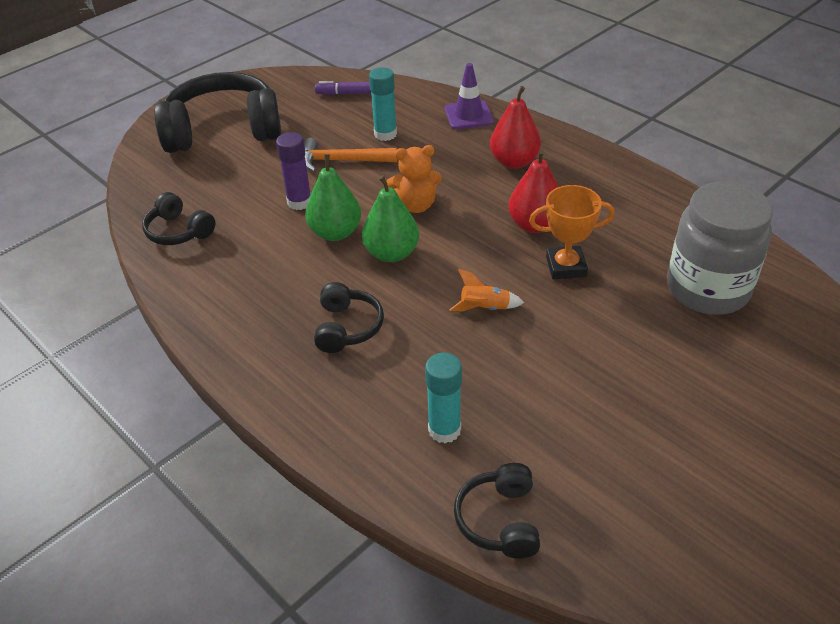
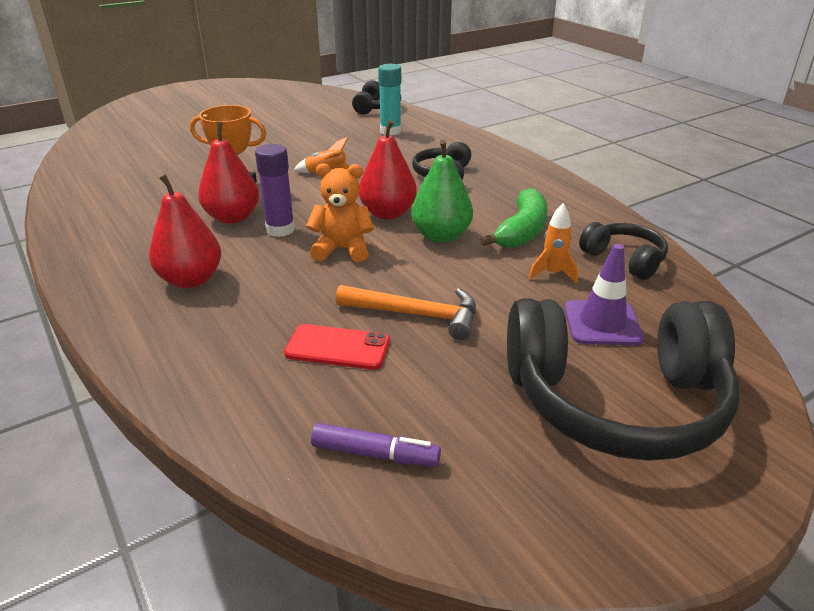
camera: 170 degrees left, 10 degrees down
purple glue stick [276,132,311,210] -> purple glue stick moved to [255,144,295,237]
green pear [362,175,419,262] -> red pear [359,120,417,219]
turquoise glue stick [369,67,397,141] -> red phone [284,324,390,370]
purple traffic cone [445,63,494,129] -> purple traffic cone moved to [564,244,644,345]
grey jar [667,182,773,315] -> none
none -> green banana [480,188,547,248]
none -> orange rocket [529,203,578,284]

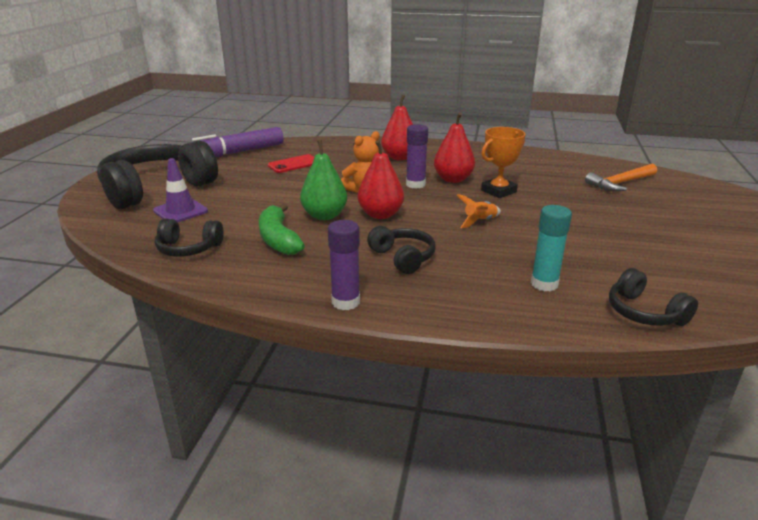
camera: 135 degrees right, 5 degrees down
purple marker [311,423,441,467] -> purple marker [192,127,283,157], size x1.94
orange hammer [336,285,476,340] -> orange hammer moved to [585,164,657,191]
orange rocket [529,203,578,284] -> none
none -> purple glue stick [328,220,360,310]

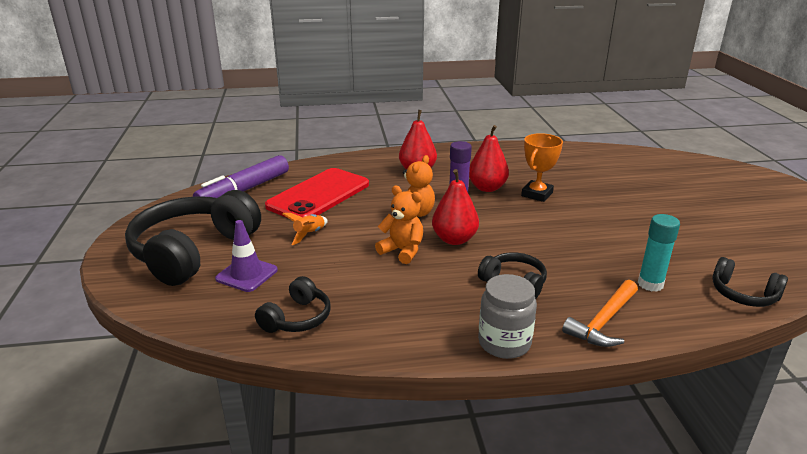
camera: 20 degrees left, 0 degrees up
black headphones [155,218,224,257] -> black headphones turned 45 degrees counterclockwise [255,276,331,333]
green banana [259,203,305,255] -> none
red phone [268,154,314,173] -> red phone [265,168,369,218], size x1.99
green pear [300,140,347,220] -> orange teddy bear [375,186,423,264]
purple glue stick [328,220,360,310] -> grey jar [478,274,537,359]
orange rocket [457,194,501,228] -> orange rocket moved to [283,213,328,245]
orange hammer [585,164,657,191] -> orange hammer moved to [562,280,638,347]

